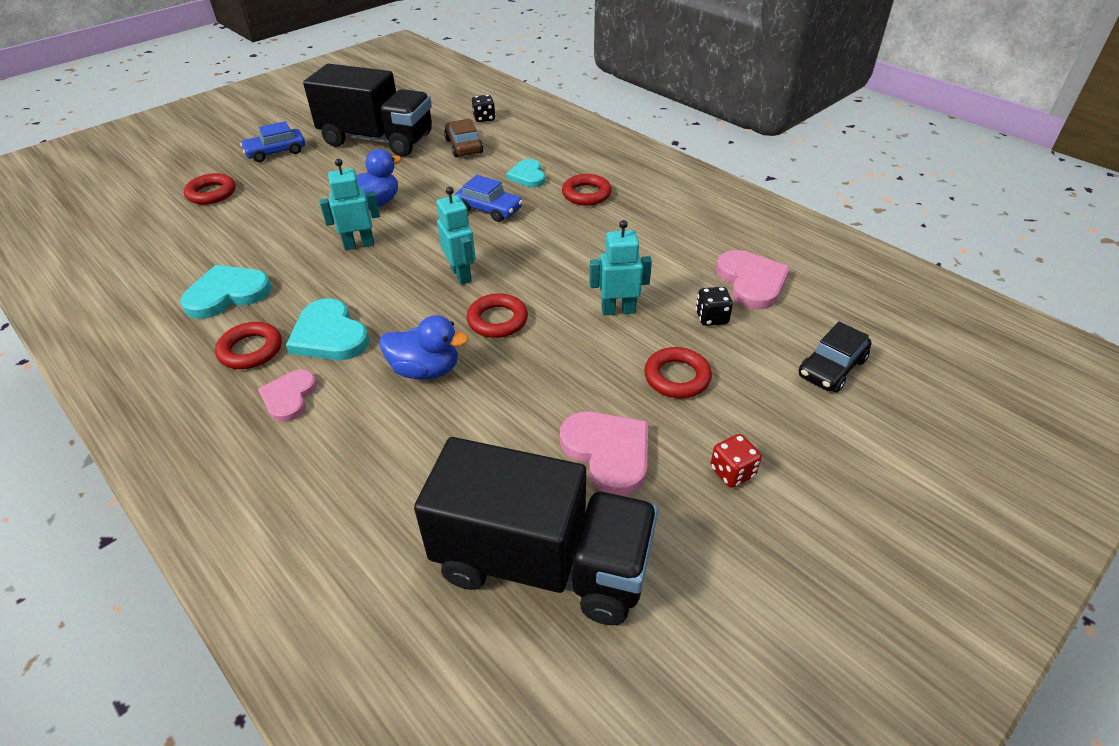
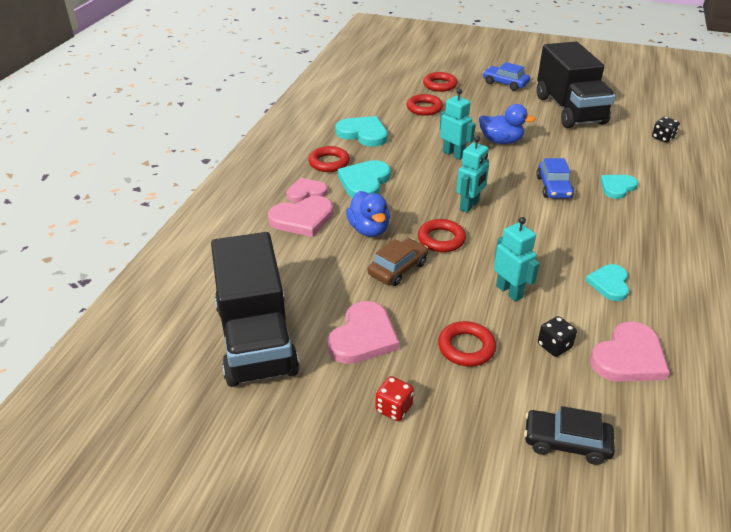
camera: 60 degrees right, 5 degrees down
brown car [444,119,483,157] -> brown car moved to [368,238,428,286]
red ring [562,174,612,206] -> red ring moved to [407,94,443,116]
none -> pink heart [268,196,333,237]
none -> turquoise heart [585,264,629,301]

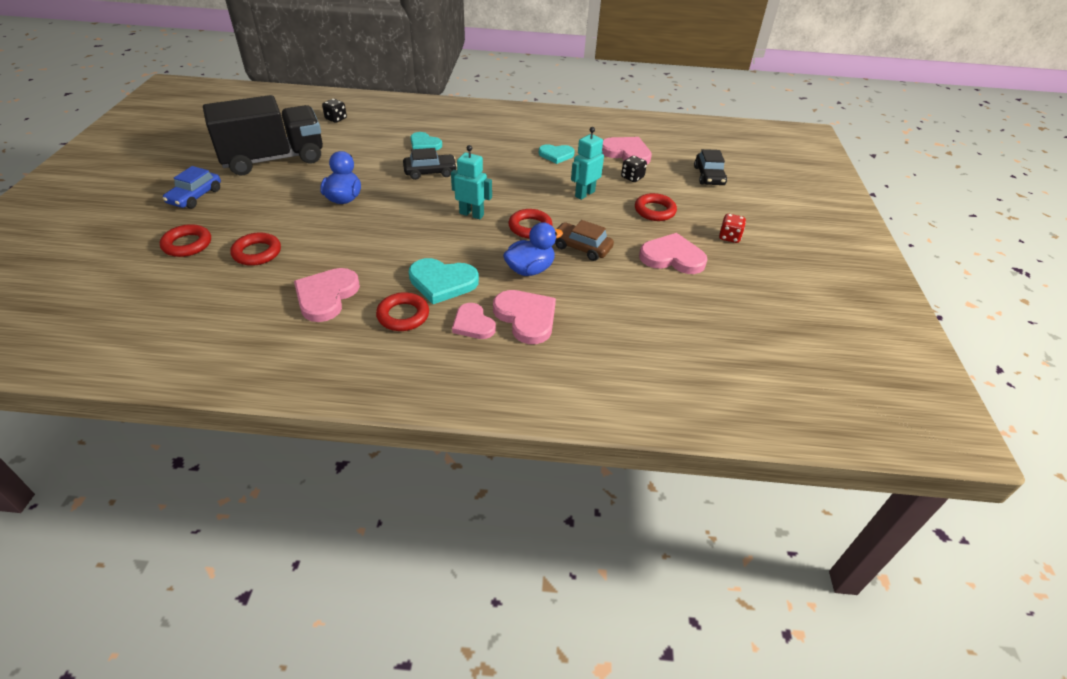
camera: 105 degrees left, 5 degrees up
black truck [211,232,299,387] -> none
turquoise heart [336,116,388,147] -> pink heart [294,268,360,322]
turquoise robot [440,89,476,160] -> none
blue car [536,158,574,198] -> black car [403,148,457,180]

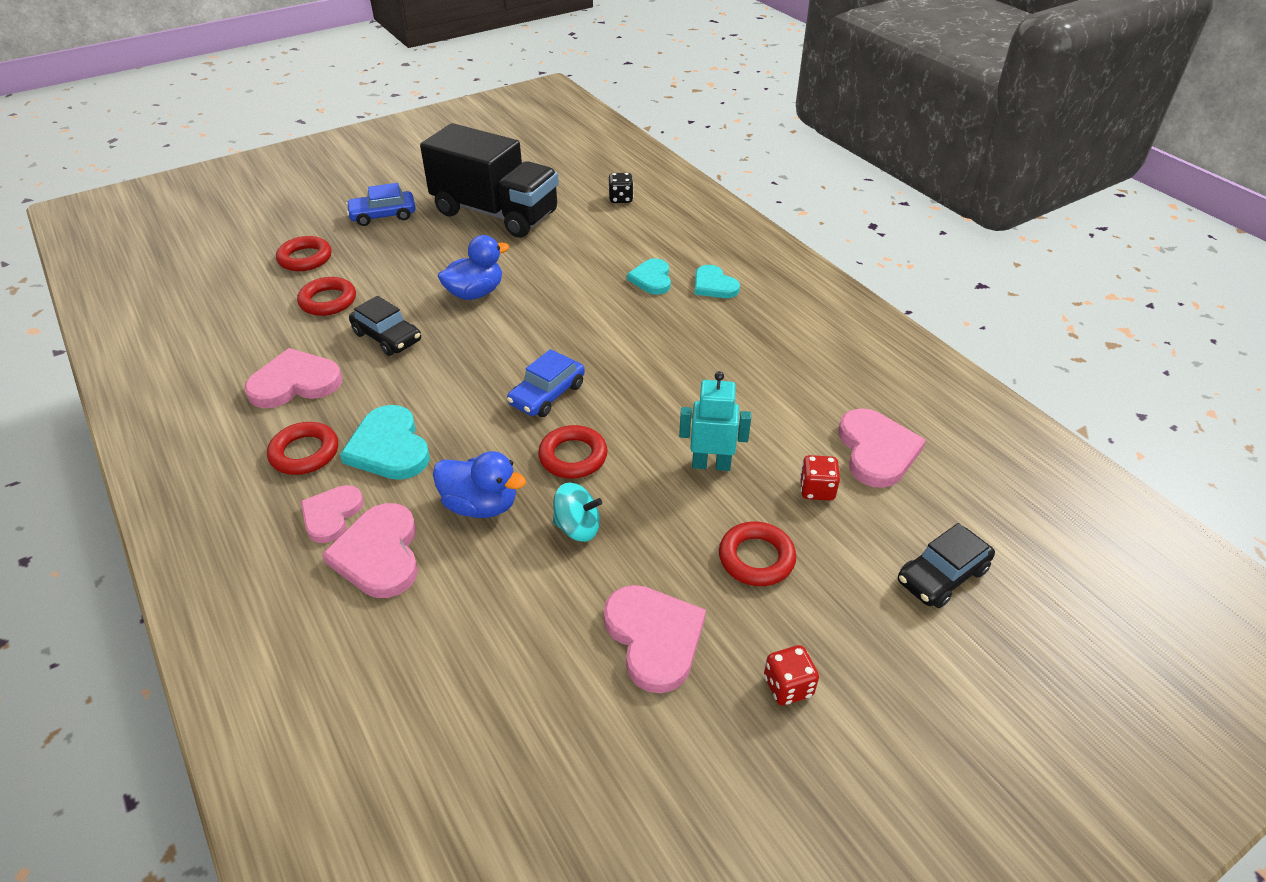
camera: 55 degrees right, 0 degrees up
black car [403,148,457,180] -> black car moved to [349,296,421,356]
turquoise robot [451,145,492,219] -> blue car [507,349,585,417]
pink heart [493,290,556,344] -> pink heart turned 150 degrees clockwise [322,503,418,598]
turquoise heart [539,144,575,164] -> turquoise heart moved to [695,265,740,298]
brown car [555,220,614,261] -> turquoise spinning top [553,482,602,542]
black dice [621,156,647,182] -> red dice [800,455,840,501]

